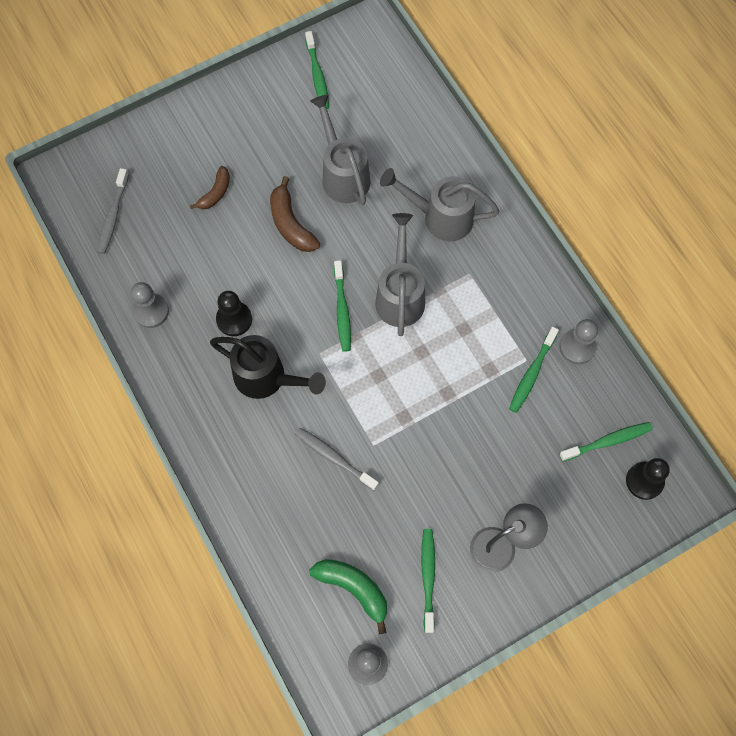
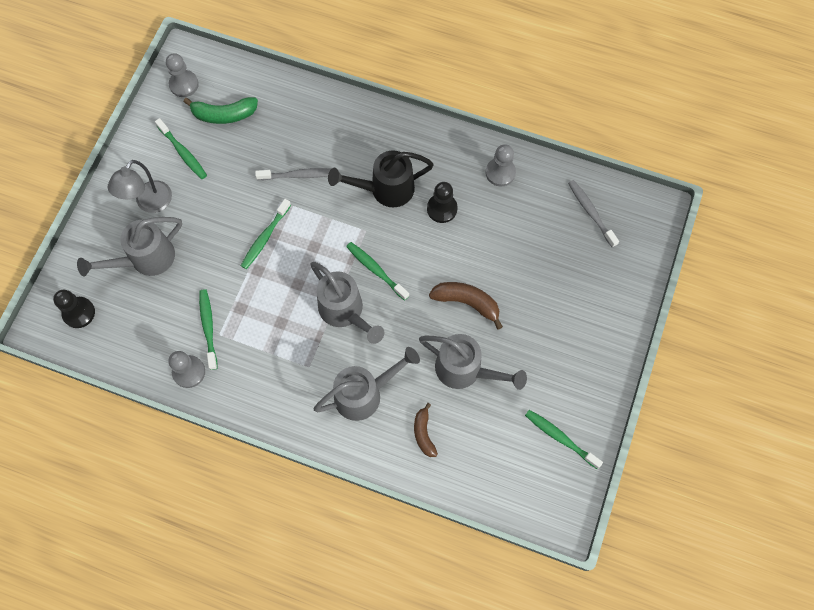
camera: 140 degrees right, 0 degrees up
brown banana [190,166,230,209] -> brown banana moved to [414,403,438,457]
green toothbrush [559,422,653,461] -> green toothbrush moved to [241,199,291,269]
none -> grey watering can [77,217,182,277]

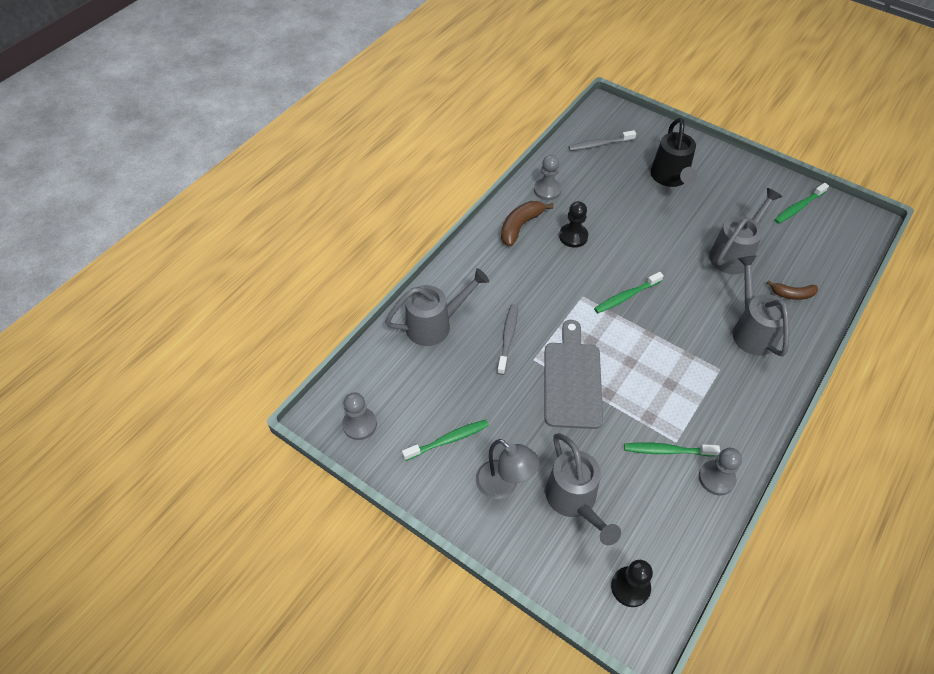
camera: 75 degrees left, 15 degrees down
green banana [184,97,258,124] -> none
green toothbrush [241,199,291,269] -> grey cutting board [545,320,603,429]
grey watering can [310,262,384,344] -> grey watering can moved to [385,268,489,346]
black watering can [328,150,434,207] -> black watering can moved to [650,118,697,187]
brown banana [429,282,503,330] -> brown banana moved to [501,201,554,246]

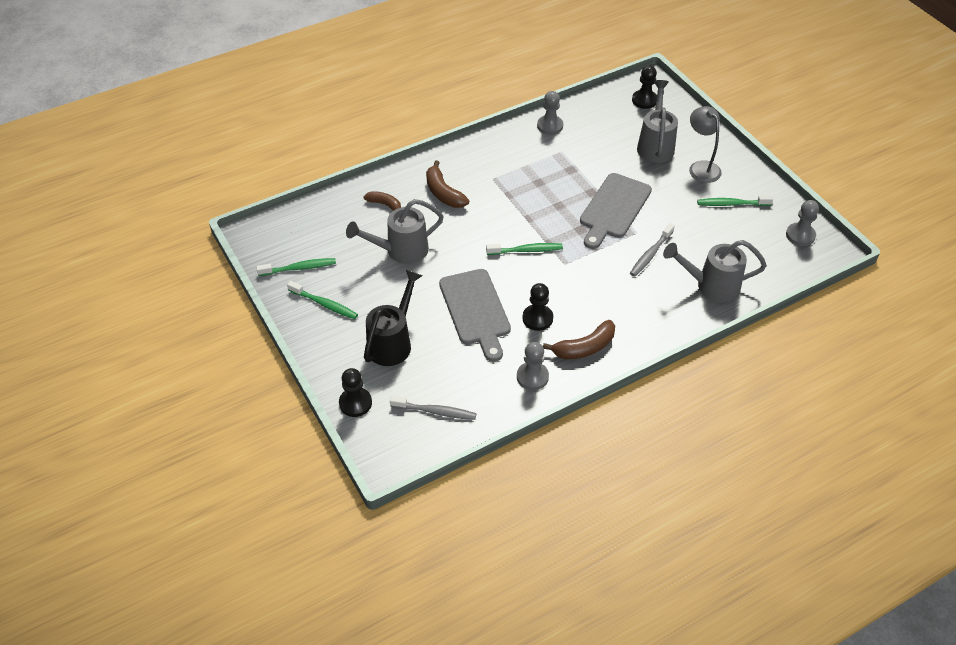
camera: 155 degrees left, 5 degrees down
green toothbrush [624,443,720,457] -> green toothbrush moved to [287,281,358,319]
grey watering can [732,256,792,357] -> brown banana [426,160,469,208]
none -> black pawn [339,368,372,417]
none -> grey cutting board [439,269,511,362]

